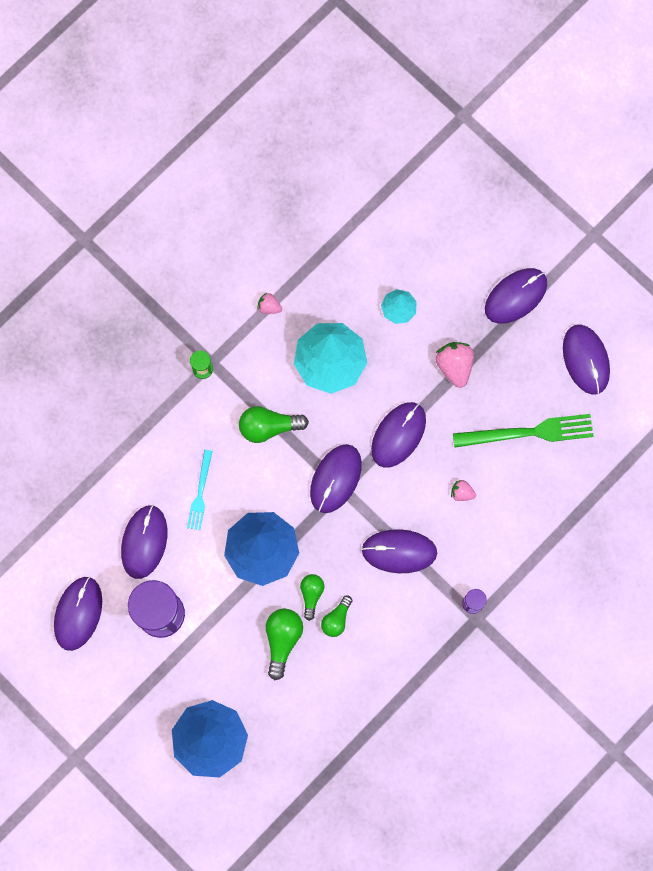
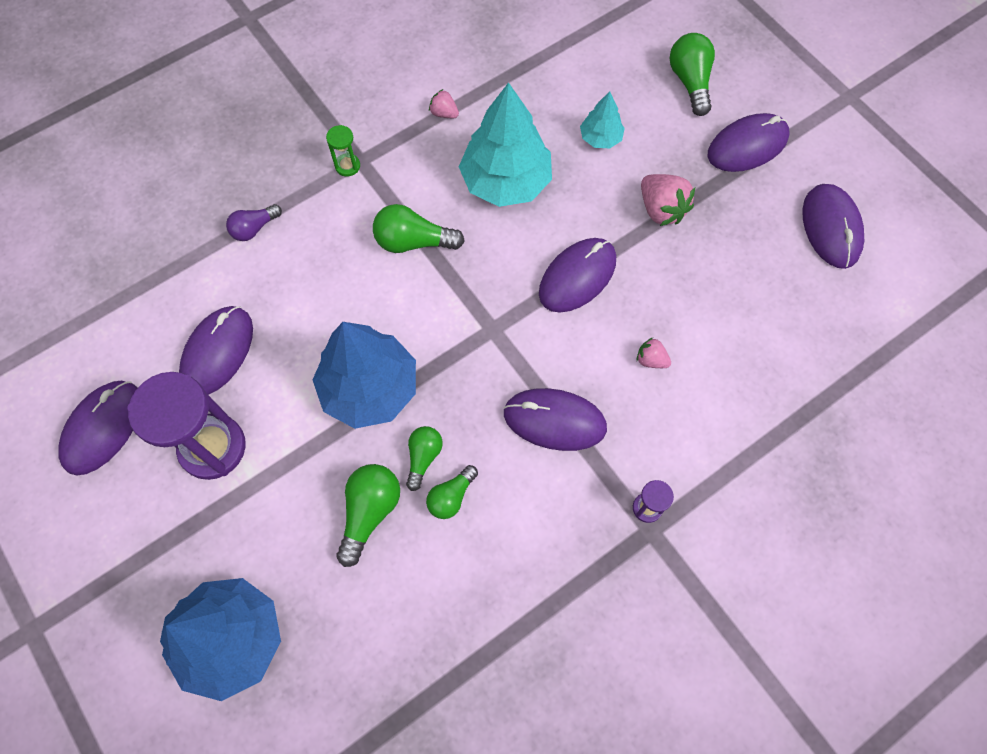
camera: 10 degrees right, 10 degrees down
turquoise fork [187,450,213,530] -> none
purple mouse [310,444,362,513] -> none
pink strawberry [436,342,474,388] -> pink strawberry turned 150 degrees clockwise [641,174,695,226]
green fork [453,414,594,448] -> none
none -> purple light bulb [226,204,282,241]
none -> green light bulb [670,33,715,116]

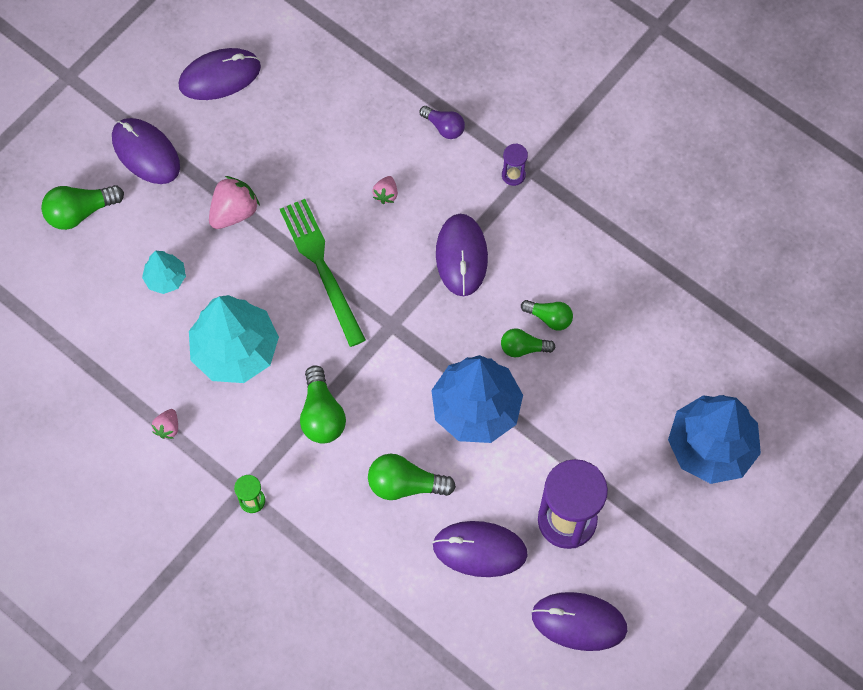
camera: 105 degrees left, 0 degrees up
purple light bulb [226,204,282,241] -> purple light bulb moved to [420,106,465,139]
green light bulb [336,464,400,567] -> green light bulb moved to [368,454,456,500]
purple mouse [539,238,616,313] -> green fork [280,199,366,347]

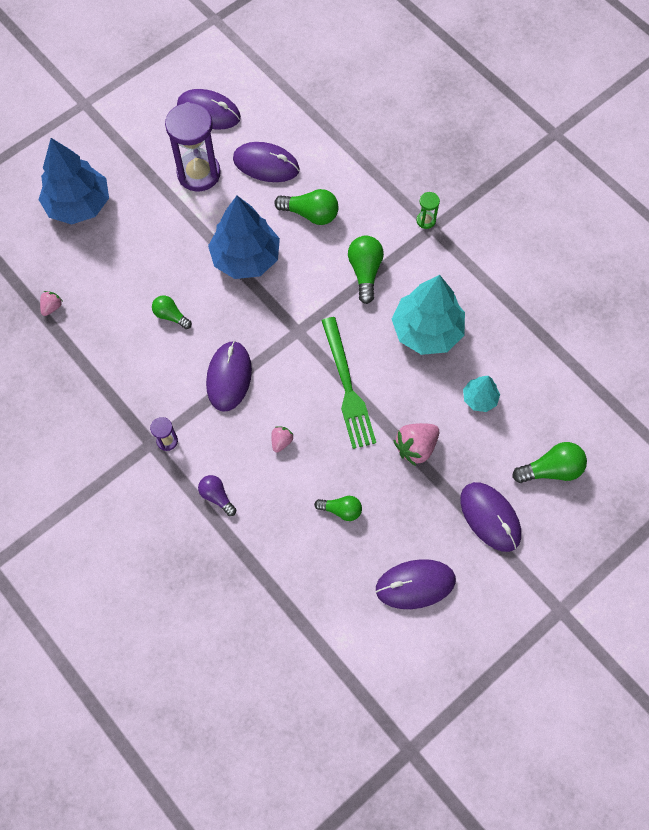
camera: 170 degrees left, 0 degrees up
pink strawberry [152,409,178,439] -> pink strawberry moved to [40,291,62,316]
green light bulb [501,328,555,357] -> green light bulb moved to [314,496,362,521]

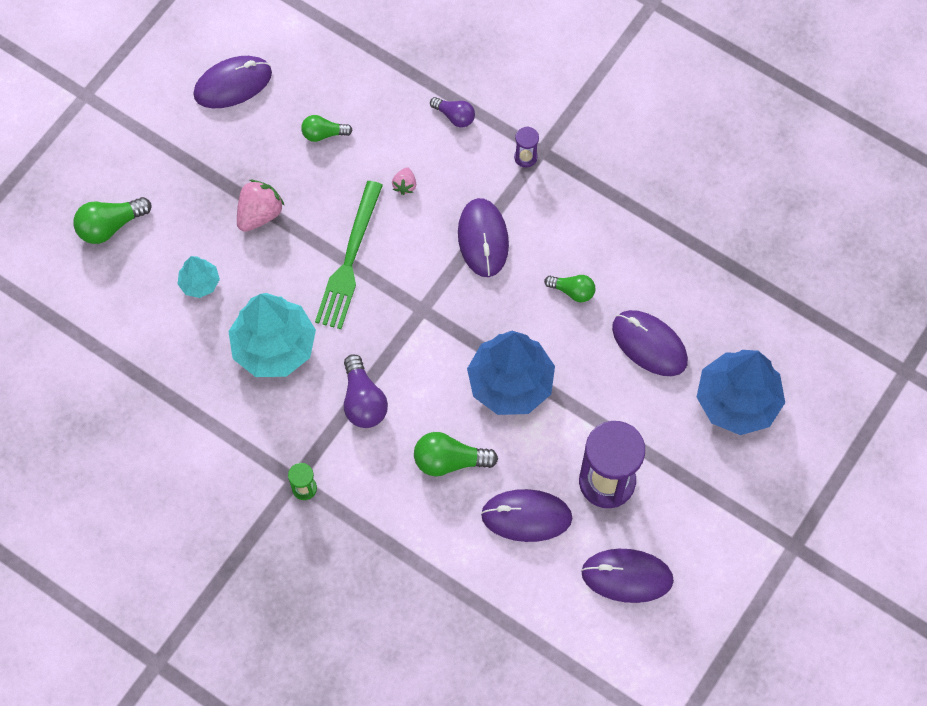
camera: 165 degrees right, 0 degrees up
pink strawberry [40,291,62,316] -> none
green fork [321,317,376,449] -> green fork turned 135 degrees counterclockwise [315,181,383,329]
green light bulb [348,236,384,304] -> purple light bulb [344,354,388,428]
purple mouse [460,482,521,552] -> purple mouse moved to [612,310,688,376]

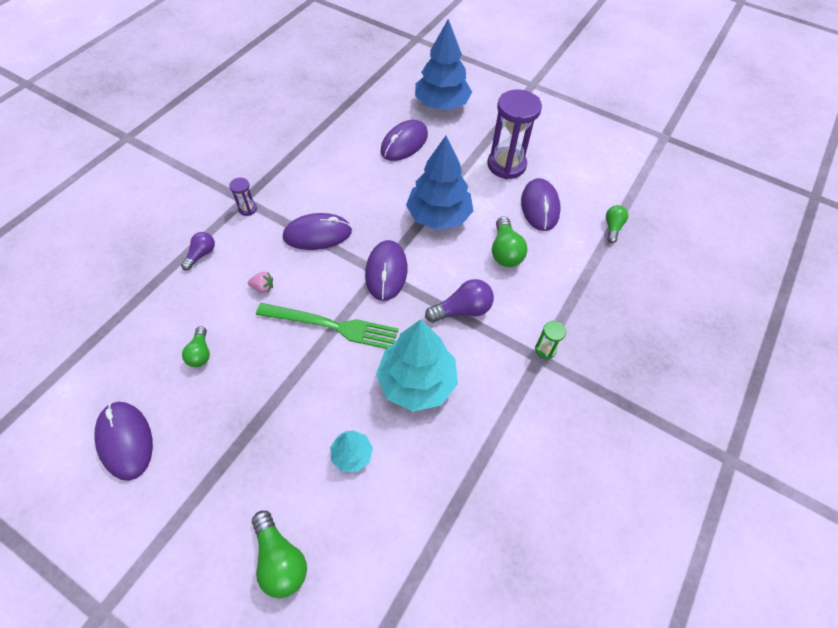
camera: 95 degrees left, 10 degrees down
pink strawberry [237,180,285,232] -> none
green light bulb [544,275,595,302] -> green light bulb moved to [606,205,628,243]
purple mouse [581,549,674,603] -> purple mouse moved to [365,240,408,301]

